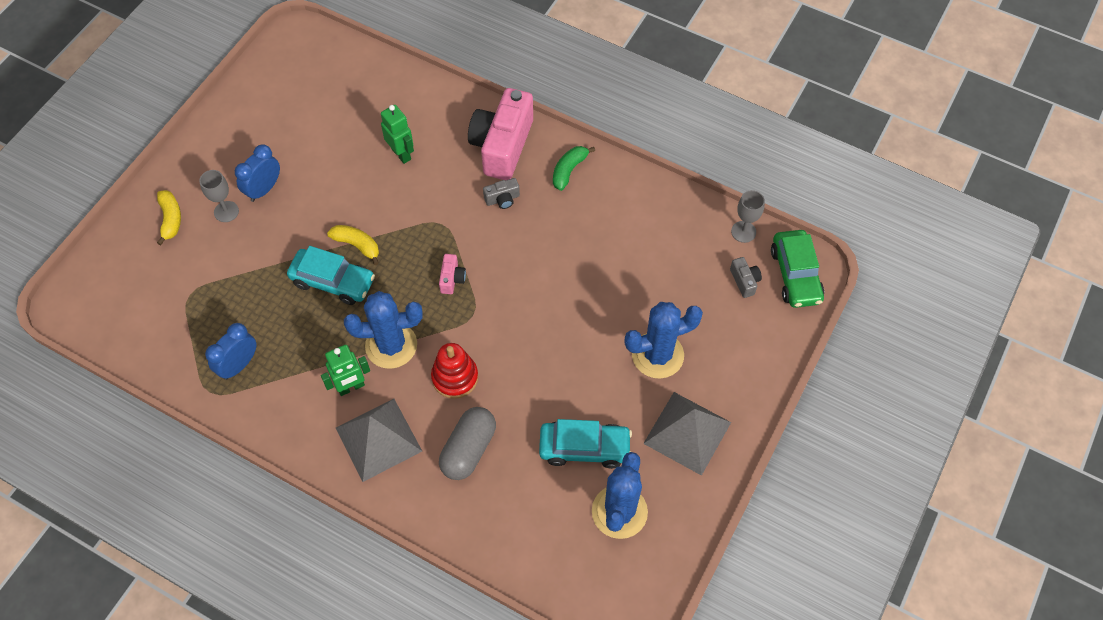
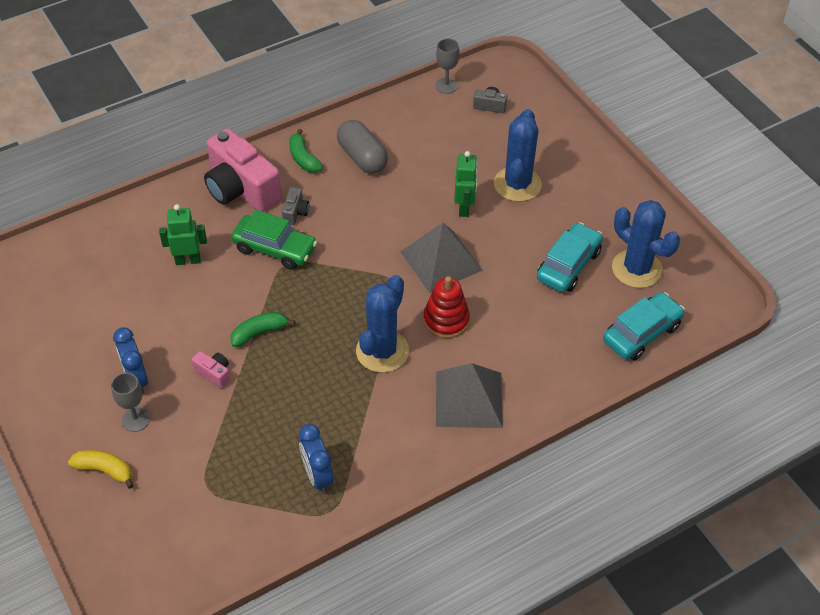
camera: 60 degrees left, 10 degrees down
turquoise car [287,246,375,305] -> turquoise car moved to [603,292,685,360]
green robot [321,345,370,396] -> green robot moved to [454,151,478,217]
yellow banana [327,225,379,265] -> green banana [230,312,295,347]
pink camera [439,254,466,294] -> pink camera moved to [192,351,230,388]
grey capsule [439,407,496,480] -> grey capsule moved to [337,120,388,174]
grey pyramid [643,392,731,476] -> grey pyramid moved to [400,223,483,293]
green car [771,230,824,308] -> green car moved to [231,210,317,270]

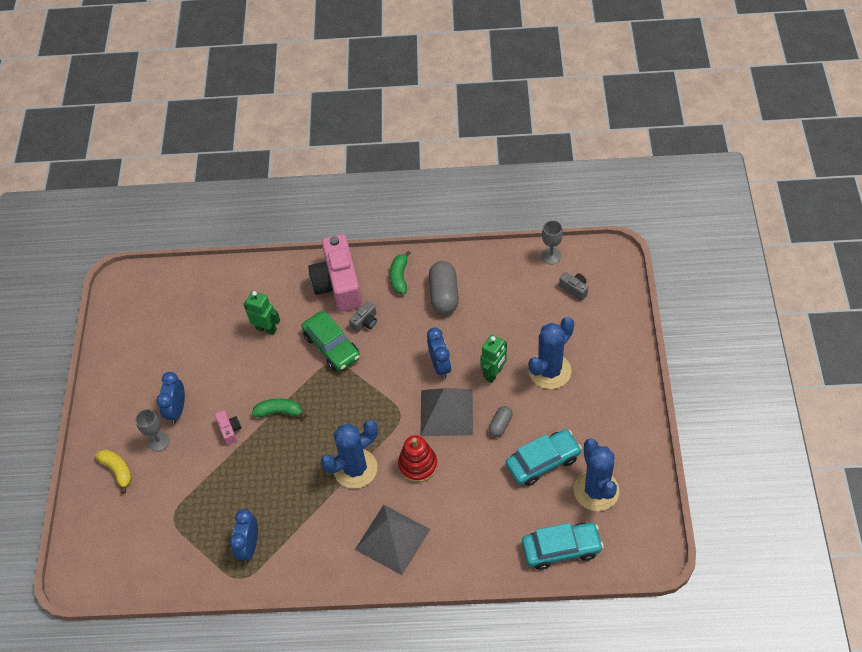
camera: 35 degrees right, 5 degrees up
none -> blue clock [427,327,451,378]
none -> grey capsule [489,406,513,437]

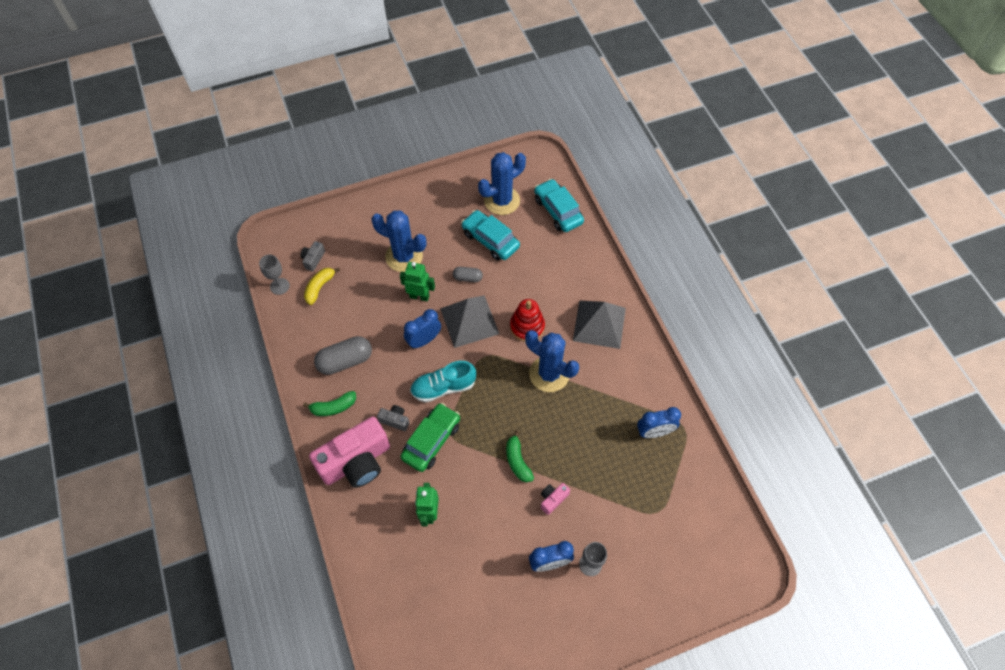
camera: 115 degrees left, 5 degrees up
yellow banana [95,449,132,494] -> yellow banana moved to [304,268,340,305]
none -> turquoise shoe [410,361,476,403]

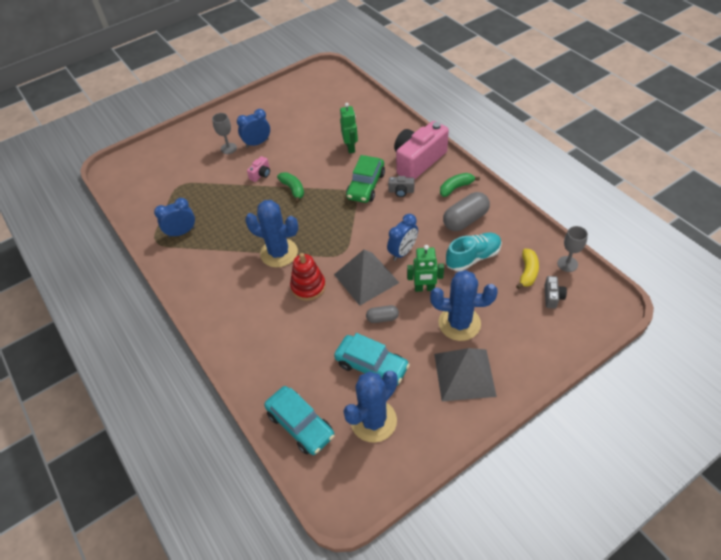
camera: 170 degrees right, 10 degrees down
turquoise shoe [410,361,476,403] -> turquoise shoe moved to [446,233,502,271]
grey pyramid [573,300,626,349] -> grey pyramid moved to [434,348,497,401]

